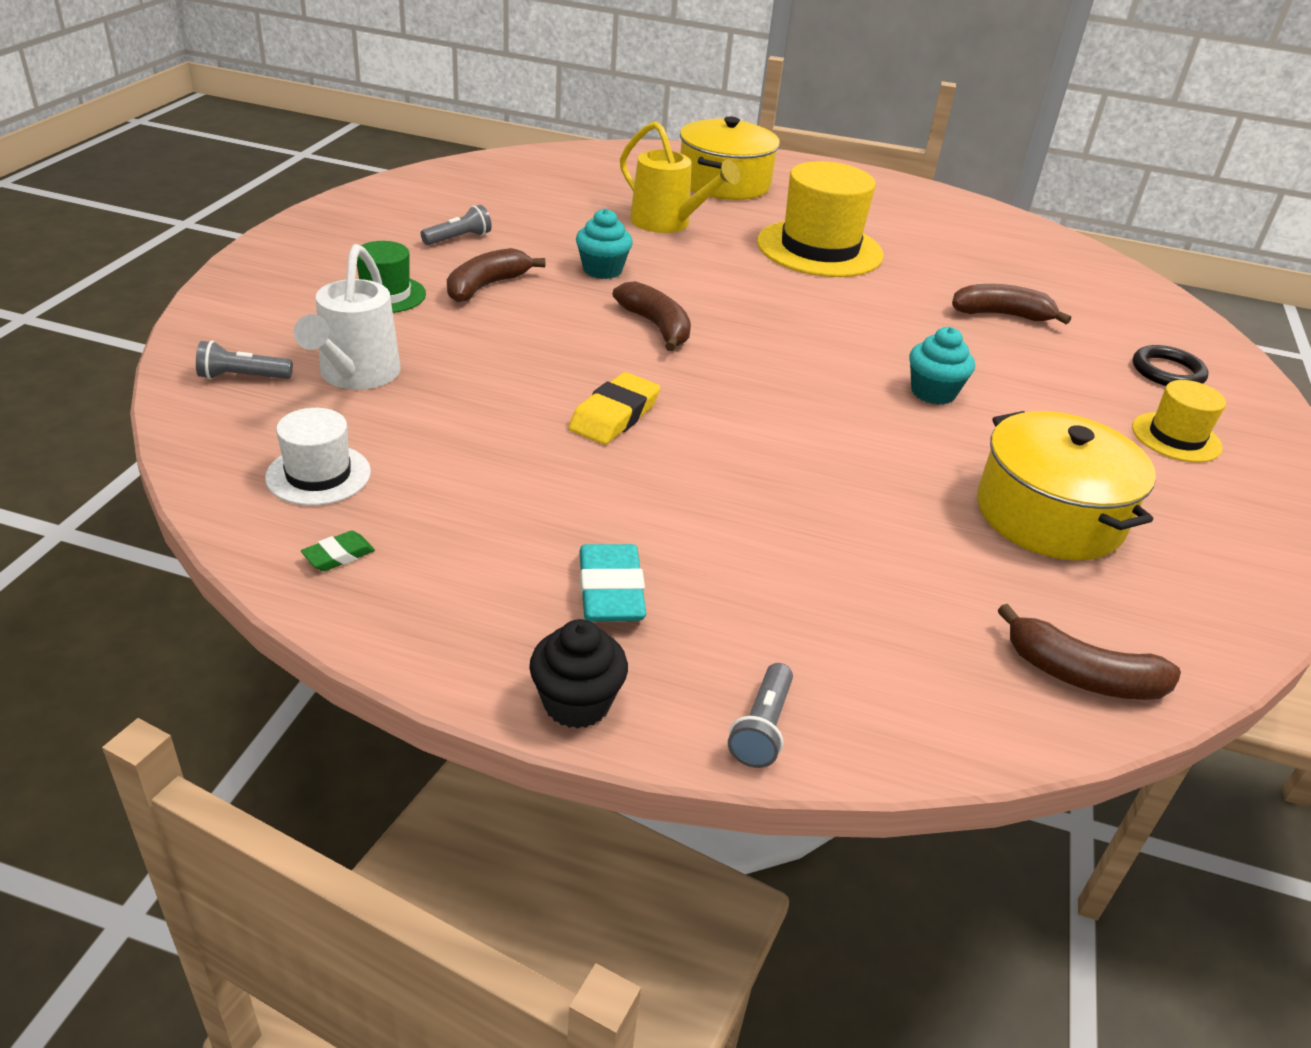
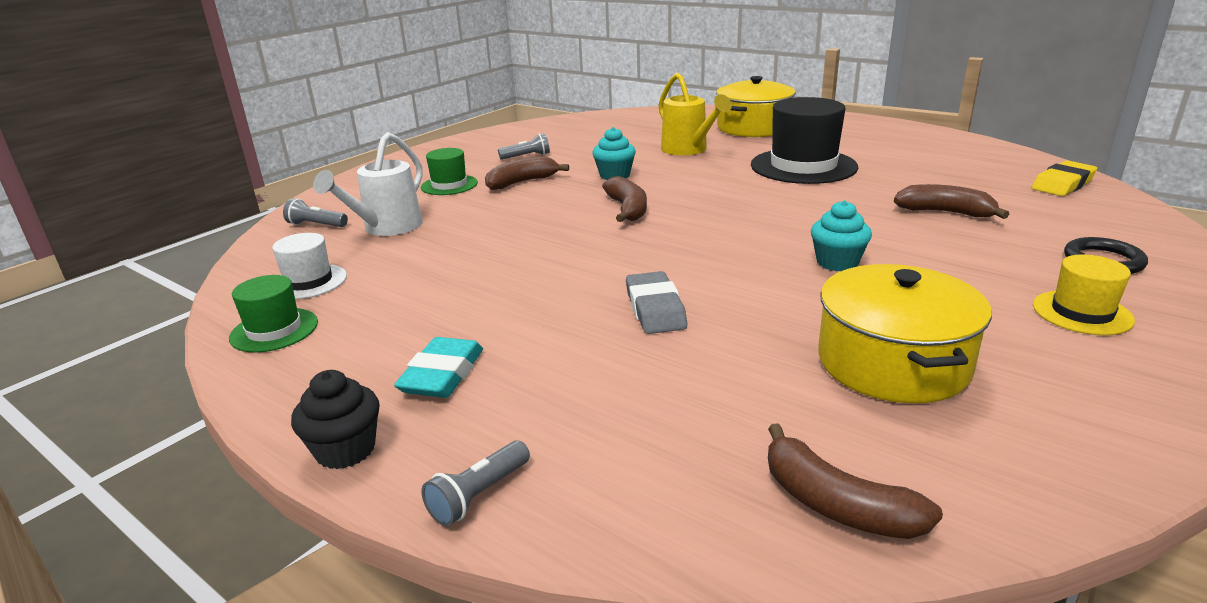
camera: 25 degrees right, 10 degrees down
green eraser [301,530,375,571] -> green hat [229,275,318,352]
yellow eraser [568,372,660,445] -> yellow eraser moved to [1032,160,1097,196]
yellow hat [757,161,884,277] -> black hat [751,97,858,184]
none -> grey eraser [626,271,687,334]

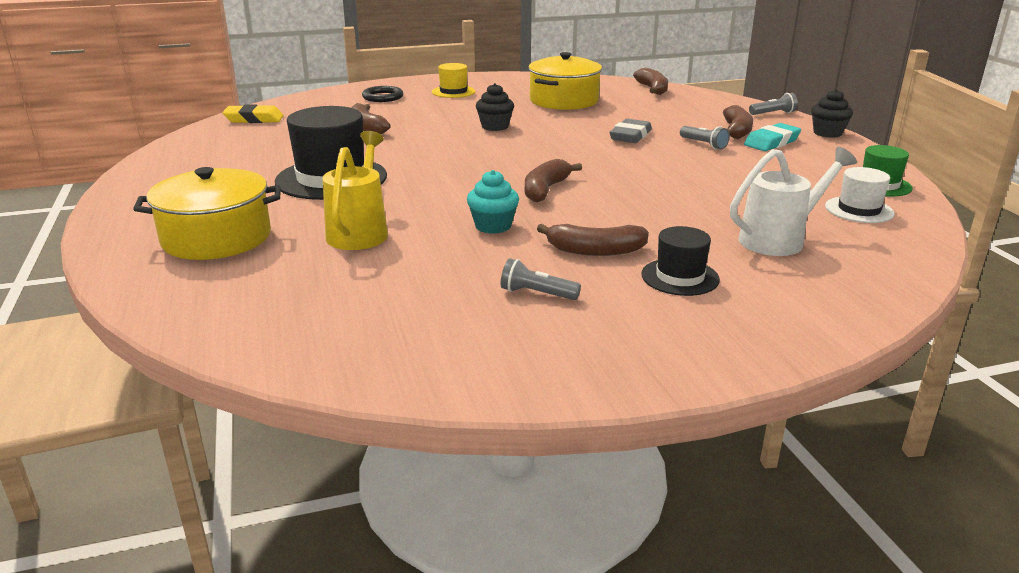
camera: 145 degrees left, 0 degrees up
grey flashlight [283,199,348,227] -> grey flashlight moved to [680,126,730,149]
green hat [421,148,478,195] -> black hat [641,226,720,296]
turquoise cupcake [811,200,872,271] -> black cupcake [476,83,514,131]
none -> brown banana [723,105,753,139]

